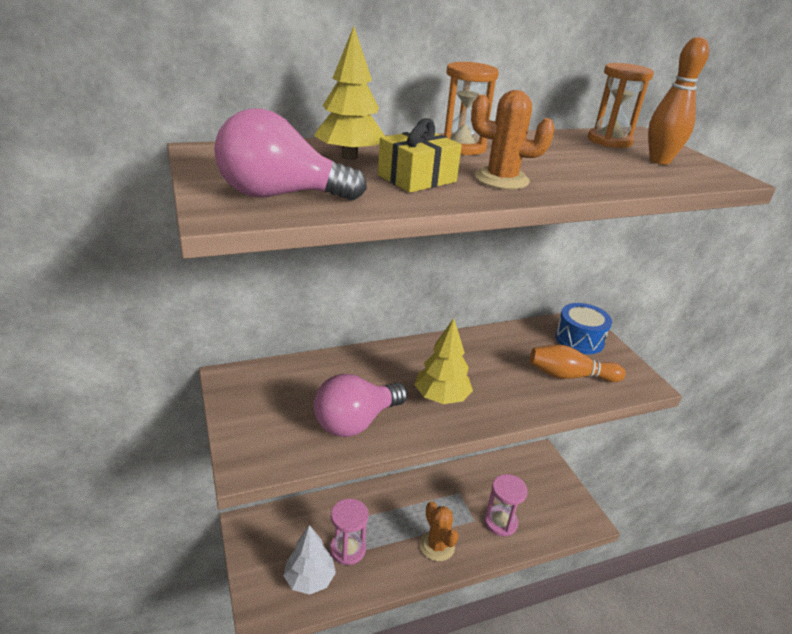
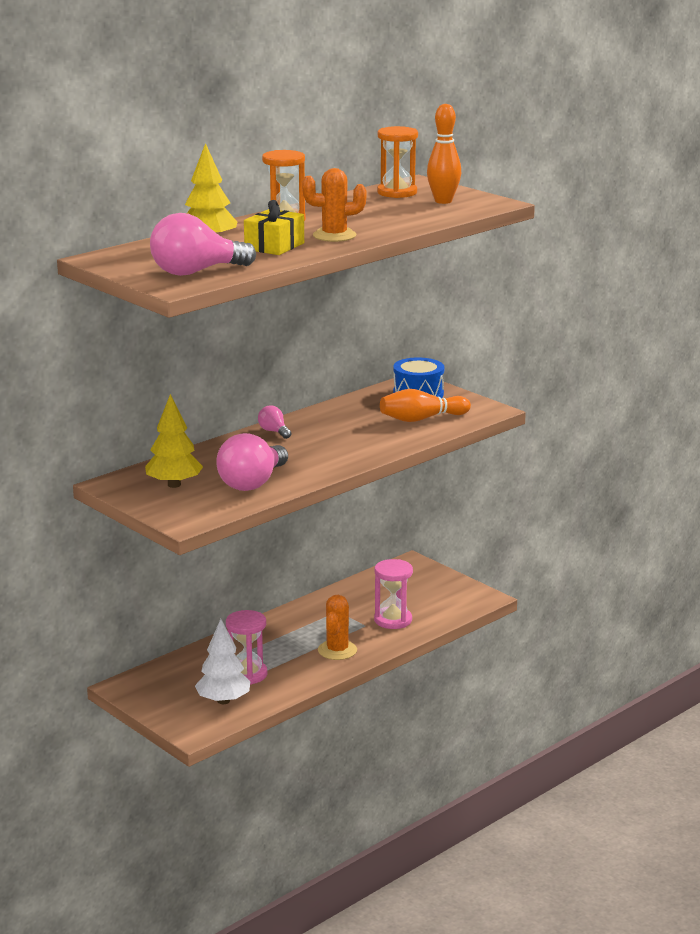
camera: 20 degrees left, 10 degrees down
yellow tree [414,318,473,404] -> yellow tree moved to [145,394,203,488]
orange cactus [420,501,459,561] -> orange cactus turned 60 degrees clockwise [318,595,357,660]
none -> pink light bulb [258,405,291,439]

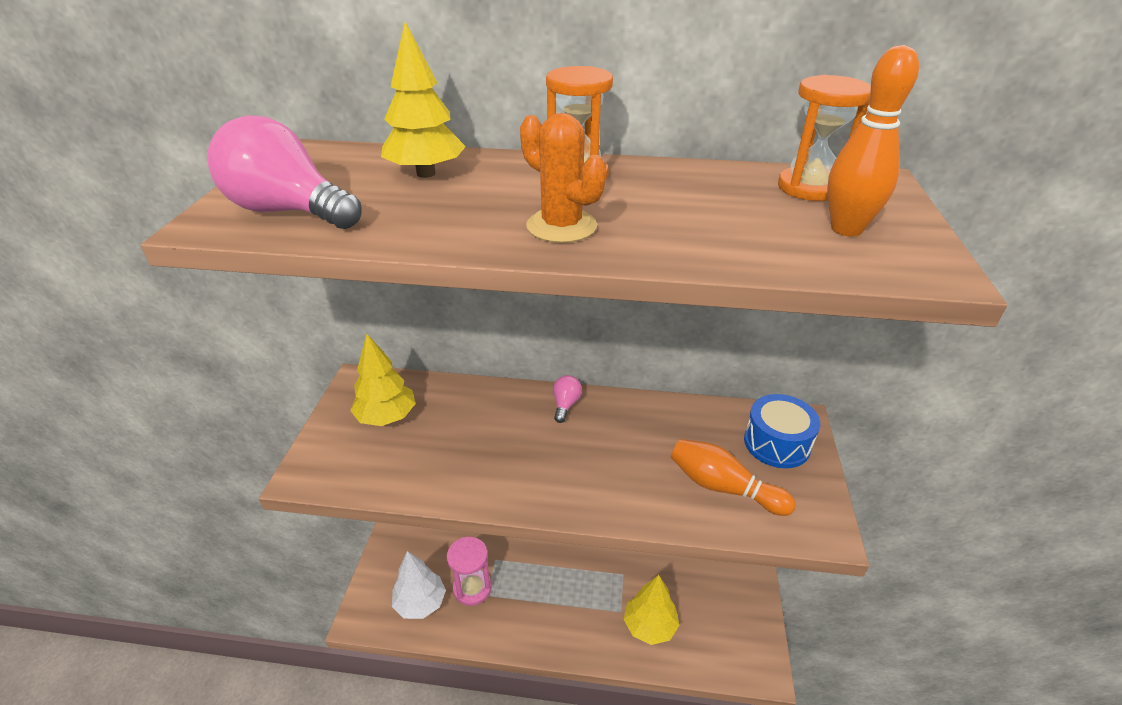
camera: 50 degrees right, 15 degrees up
pink light bulb [216,433,288,491] -> none
yellow gift [244,200,304,255] -> none
orange cactus [318,595,357,660] -> none
pink hourglass [374,559,413,629] -> yellow tree [624,575,679,645]

